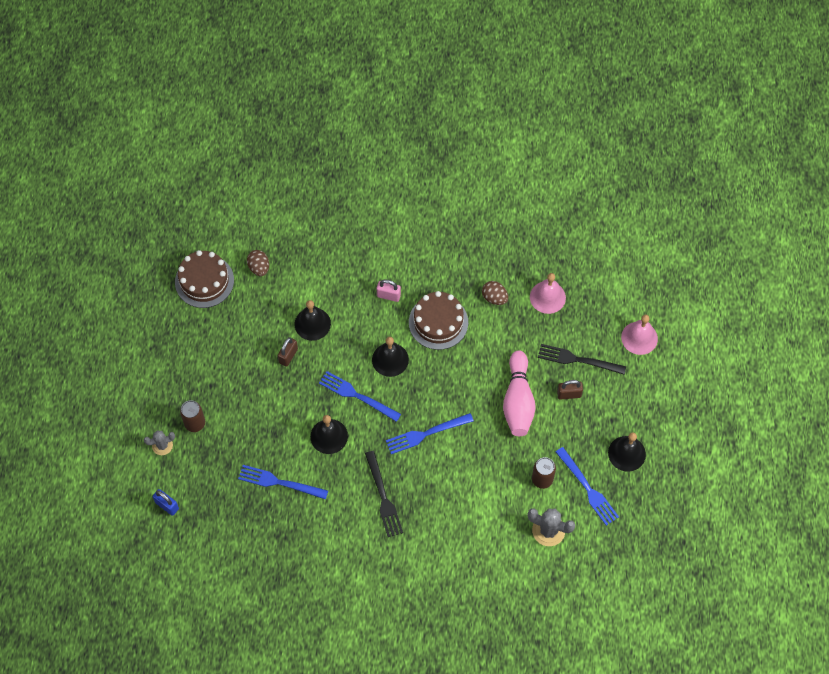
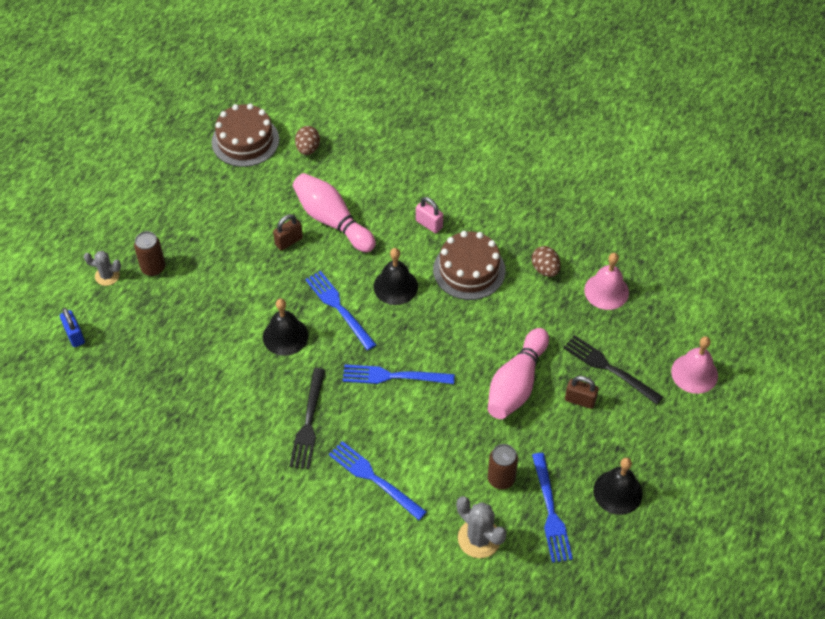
camera: 25 degrees right, 10 degrees down
blue fork [238,465,328,499] -> blue fork moved to [329,441,427,520]
black bell [295,300,331,341] -> pink bowling pin [293,173,376,252]

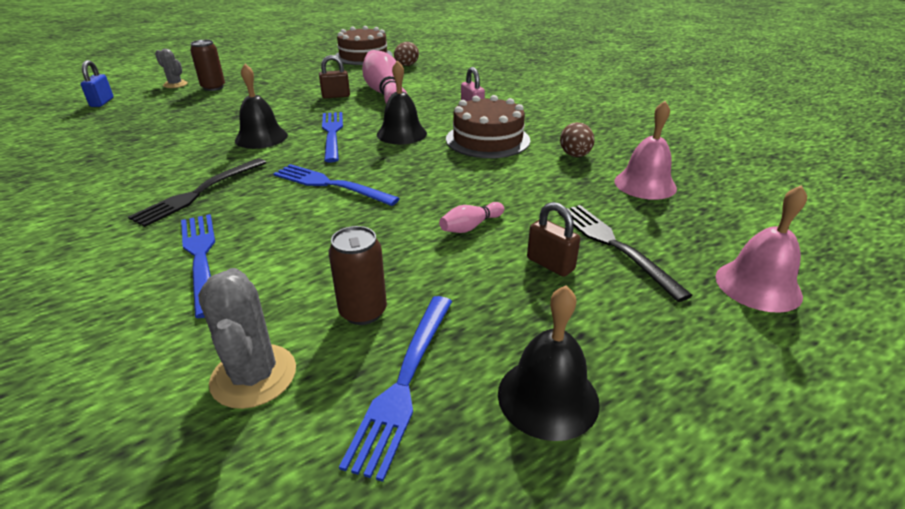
camera: 25 degrees right, 20 degrees down
pink bowling pin [488,328,549,419] -> pink bowling pin [439,202,504,233], size x0.46

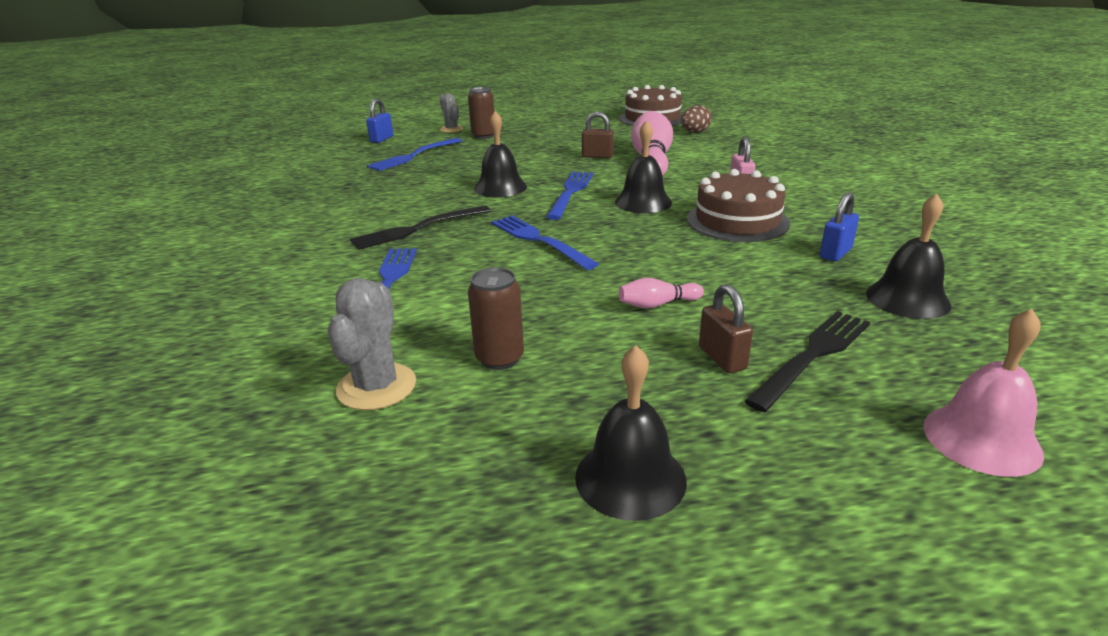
camera: 25 degrees right, 5 degrees down
blue fork [339,296,452,482] -> blue fork moved to [367,138,462,171]
black fork [558,205,693,302] -> black fork turned 45 degrees clockwise [745,311,870,412]
brown egg [560,122,594,157] -> blue padlock [820,192,859,261]
pink bell [614,101,677,200] -> black bell [866,194,951,319]

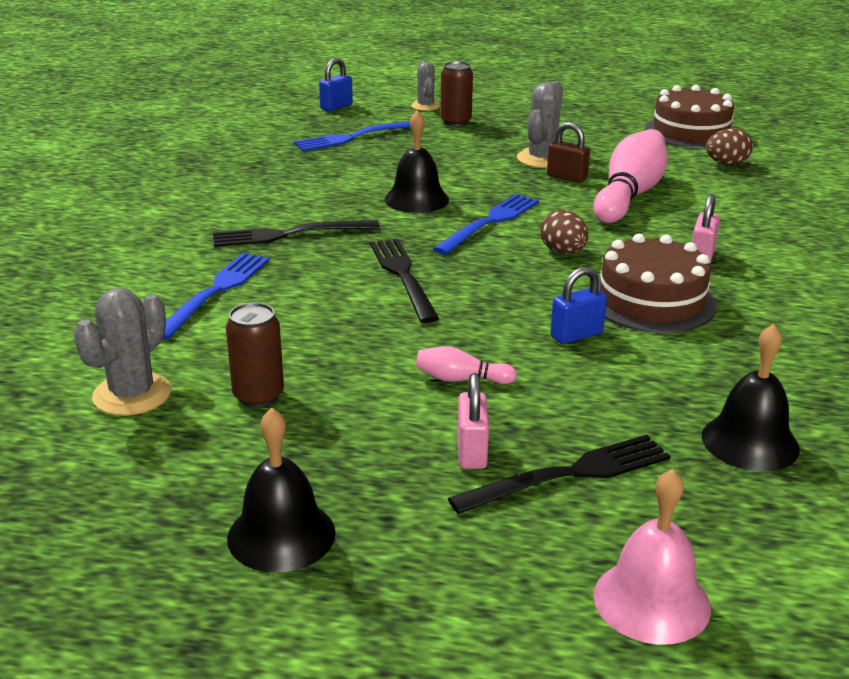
camera: 20 degrees right, 0 degrees up
blue fork [491,215,599,270] -> black fork [370,239,439,323]
black bell [615,120,672,213] -> brown egg [540,210,588,254]
brown padlock [699,284,753,373] -> pink padlock [458,373,489,469]
blue padlock [820,192,859,261] -> blue padlock moved to [550,267,607,344]
none -> grey cactus [517,81,563,168]

